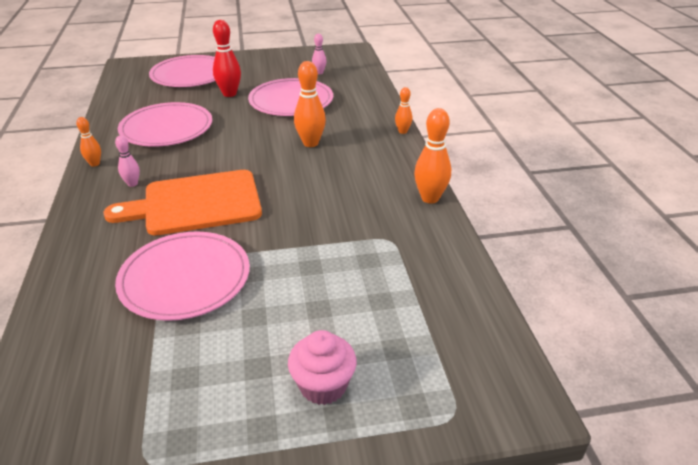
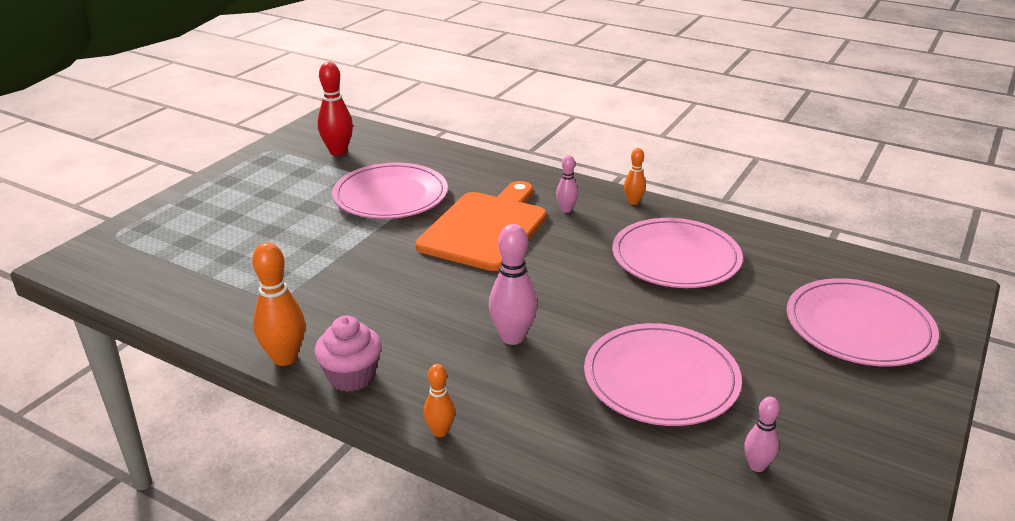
camera: 130 degrees right, 5 degrees down
red bowling pin [213,20,241,97] -> red bowling pin moved to [318,62,353,156]
pink cupcake [288,330,357,405] -> pink cupcake moved to [314,316,382,392]
orange bowling pin [294,61,326,147] -> pink bowling pin [489,224,537,345]

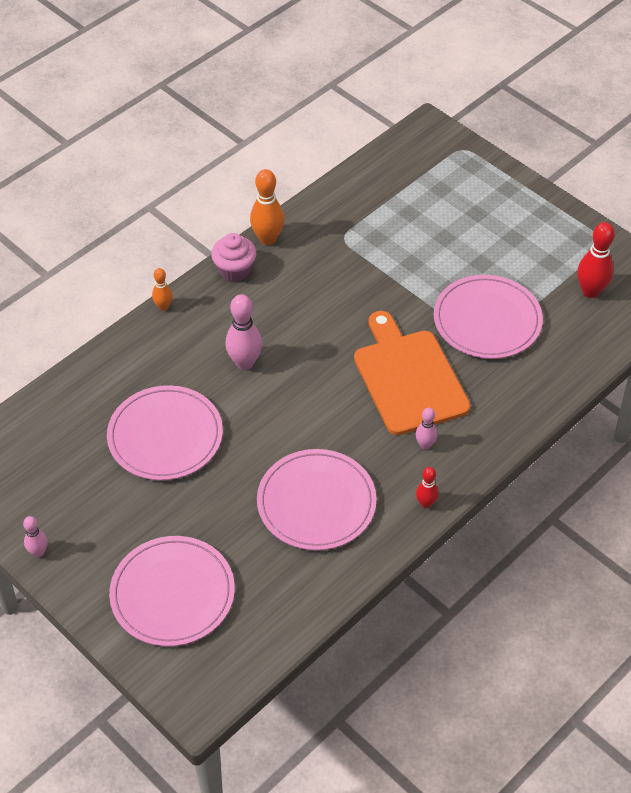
camera: 105 degrees right, 20 degrees up
orange cutting board [416,181,547,271] -> orange cutting board turned 150 degrees counterclockwise [354,311,471,435]
orange bowling pin [624,148,646,205] -> red bowling pin [416,467,439,508]
pink bowling pin [745,397,780,472] -> pink bowling pin moved to [23,516,48,557]

